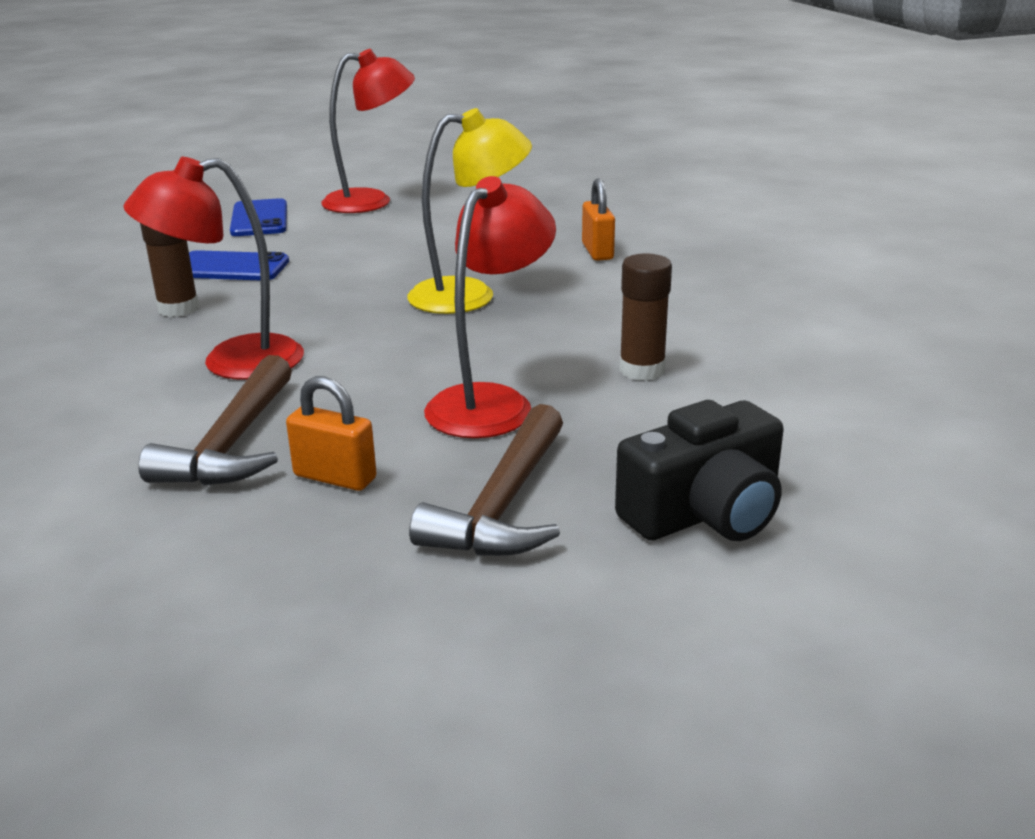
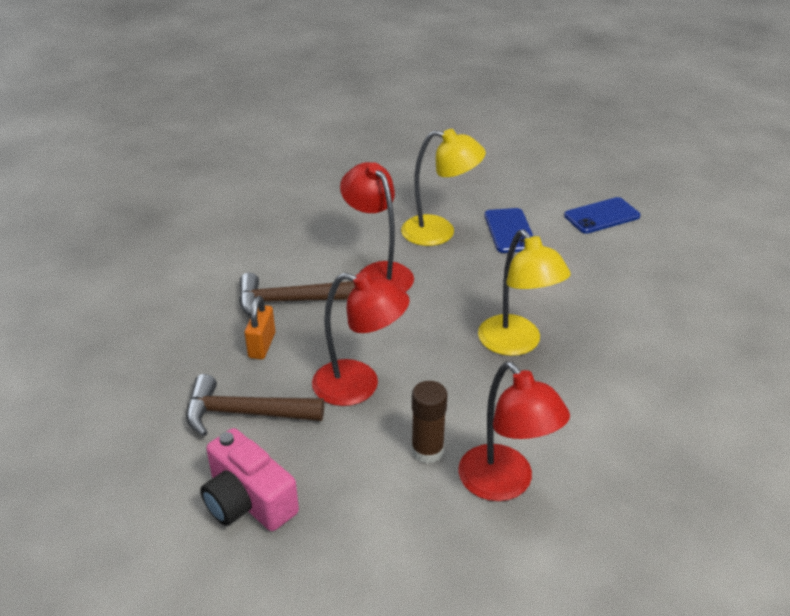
camera: 75 degrees right, 10 degrees up
brown glue stick [140,223,199,317] -> yellow lamp [401,129,486,246]
red lamp [321,49,415,213] -> red lamp moved to [458,362,570,501]
orange padlock [582,178,615,261] -> none
black camera [615,400,784,541] -> pink camera [200,428,299,531]

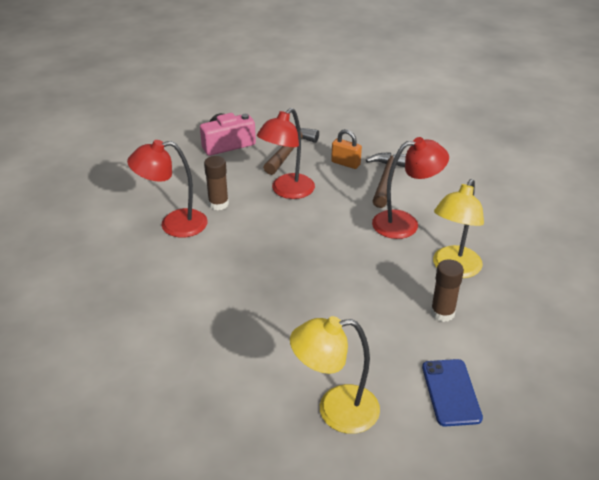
camera: 110 degrees right, 0 degrees up
yellow lamp [478,230,571,356] -> yellow lamp moved to [290,316,380,434]
blue phone [485,208,533,253] -> brown glue stick [430,260,464,322]

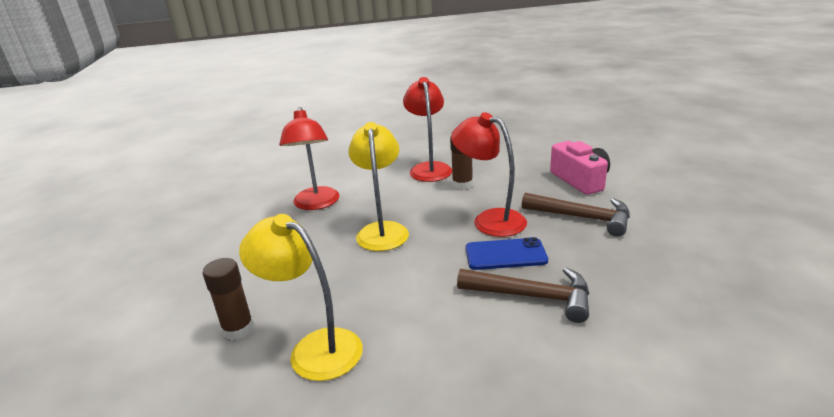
camera: 95 degrees right, 10 degrees down
yellow lamp [290,316,380,434] -> yellow lamp moved to [348,122,409,251]
orange padlock [331,129,362,169] -> none
red lamp [372,137,449,239] -> red lamp moved to [279,107,340,210]
blue phone [422,359,483,427] -> blue phone moved to [465,237,548,270]

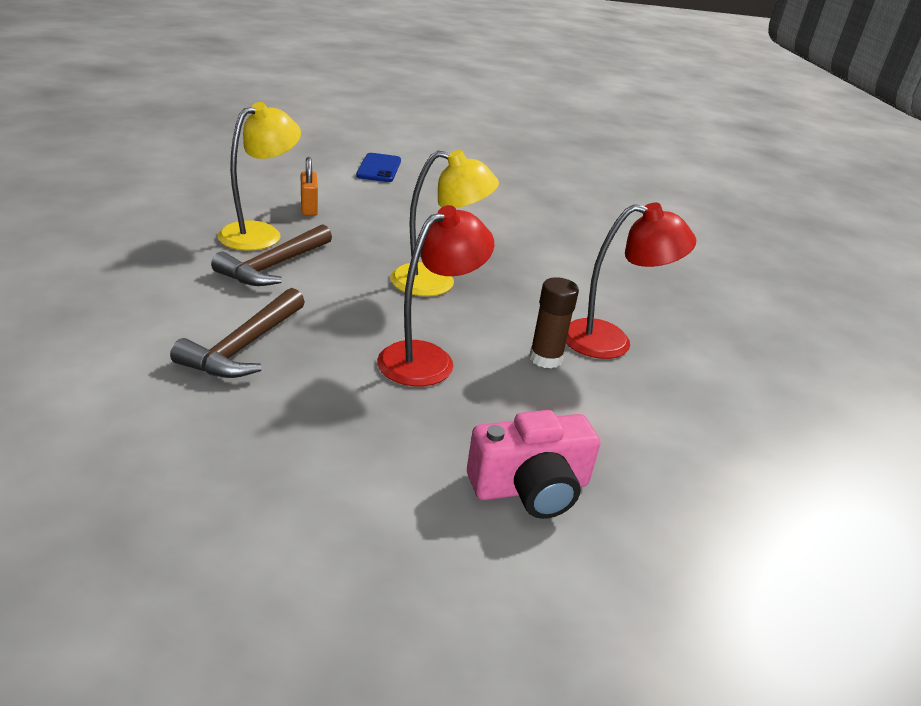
camera: 90 degrees right, 5 degrees up
brown glue stick [202,258,254,340] -> orange padlock [301,157,318,216]
red lamp [279,107,340,210] -> none
blue phone [465,237,548,270] -> blue phone moved to [356,153,401,182]
brown hammer [522,193,630,237] -> brown hammer moved to [211,224,332,286]

